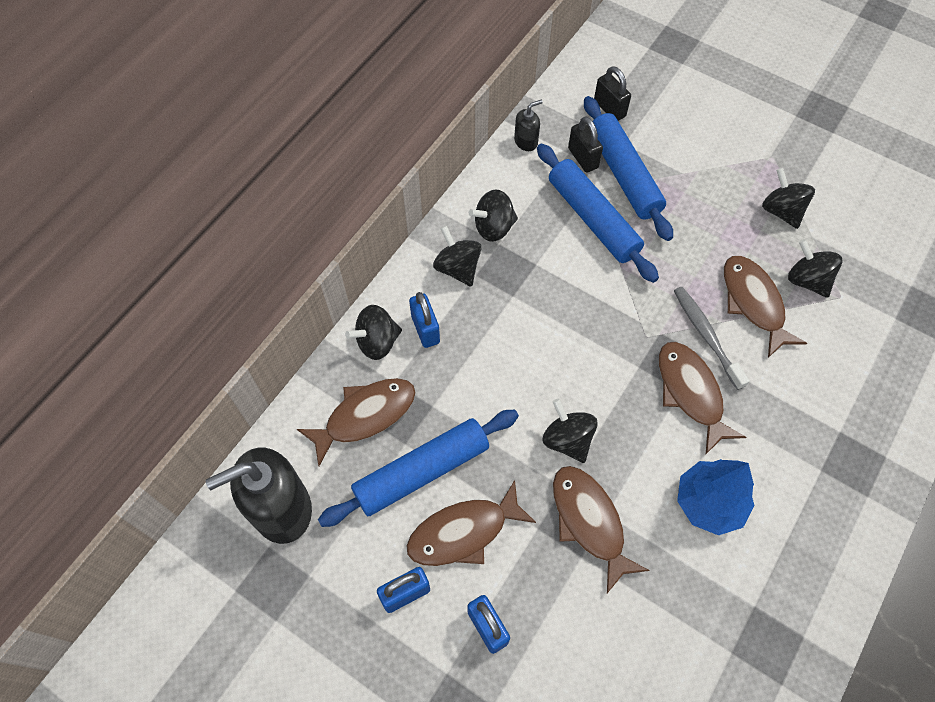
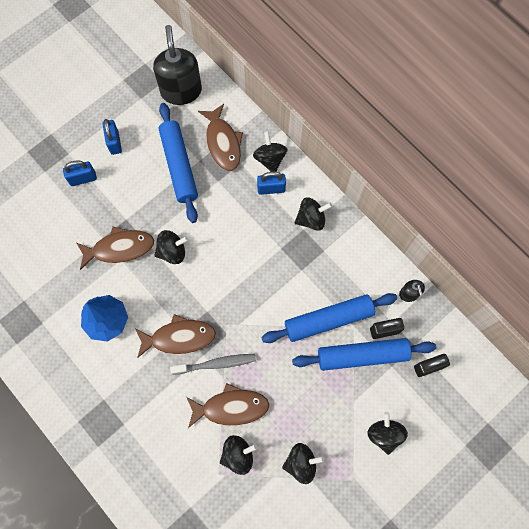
camera: 105 degrees right, 10 degrees up
brown fish [407,480,536,566] -> none
black spinning top [469,190,518,242] -> black spinning top moved to [367,412,408,455]

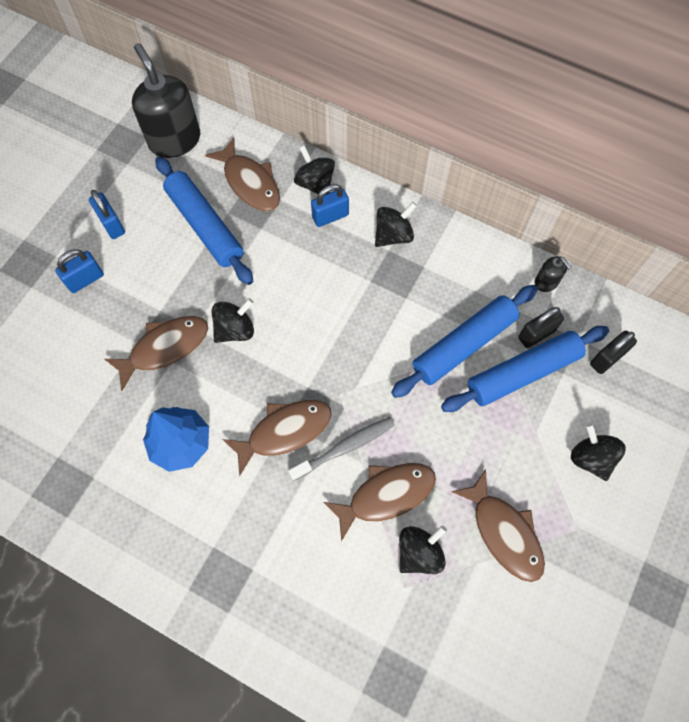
camera: 20 degrees left, 5 degrees down
black spinning top [282,443,324,484] -> brown fish [451,469,545,582]

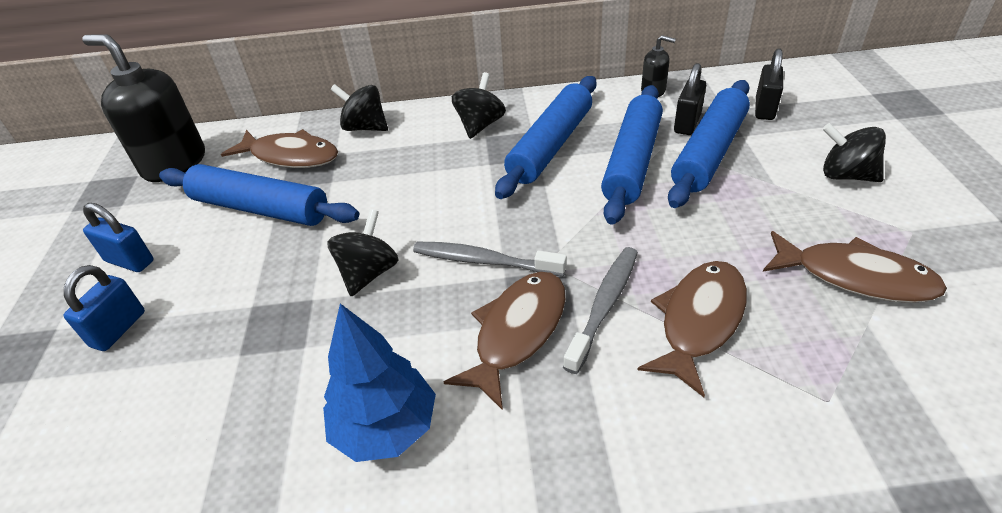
camera: 30 degrees left, 25 degrees down
brown fish [105,316,208,391] -> none
blue padlock [311,184,349,227] -> none
black spinning top [399,525,447,574] -> none
none -> grey toothbrush [413,242,567,276]
none -> blue rolling pin [495,76,596,199]

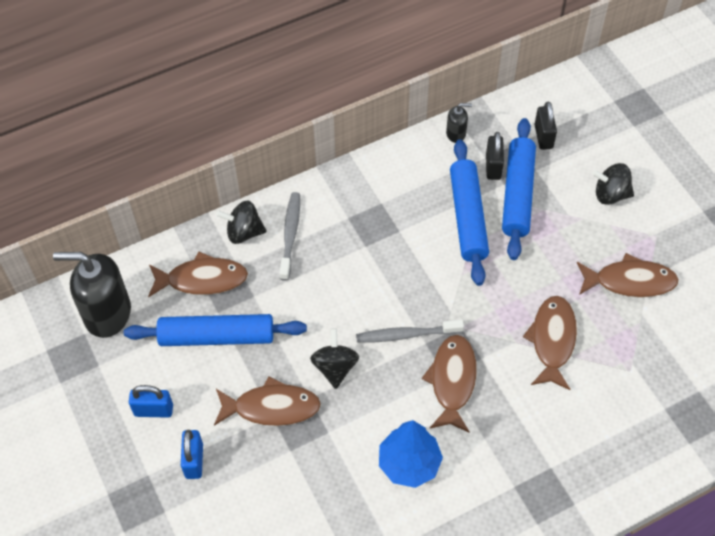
camera: 25 degrees left, 15 degrees up
black spinning top [452,72,506,139] -> none
blue rolling pin [495,76,596,199] -> none
grey toothbrush [563,247,638,374] -> grey toothbrush moved to [279,192,300,281]
none -> brown fish [214,376,321,426]

